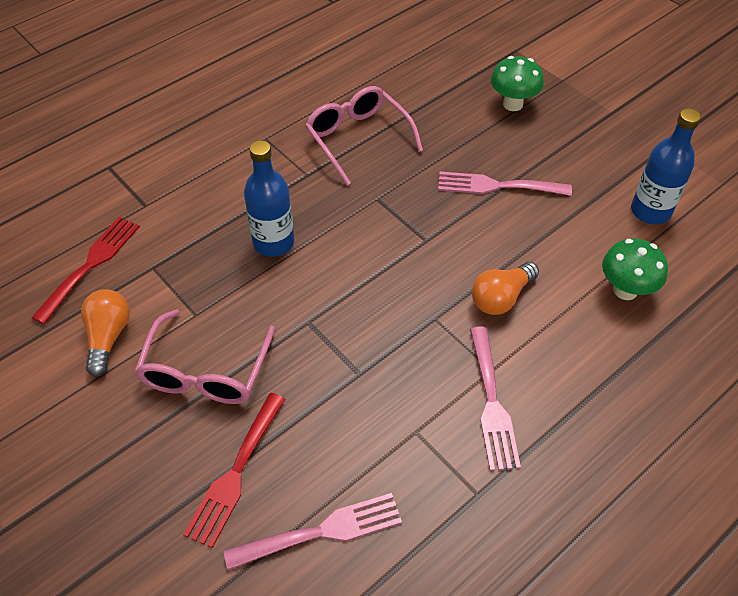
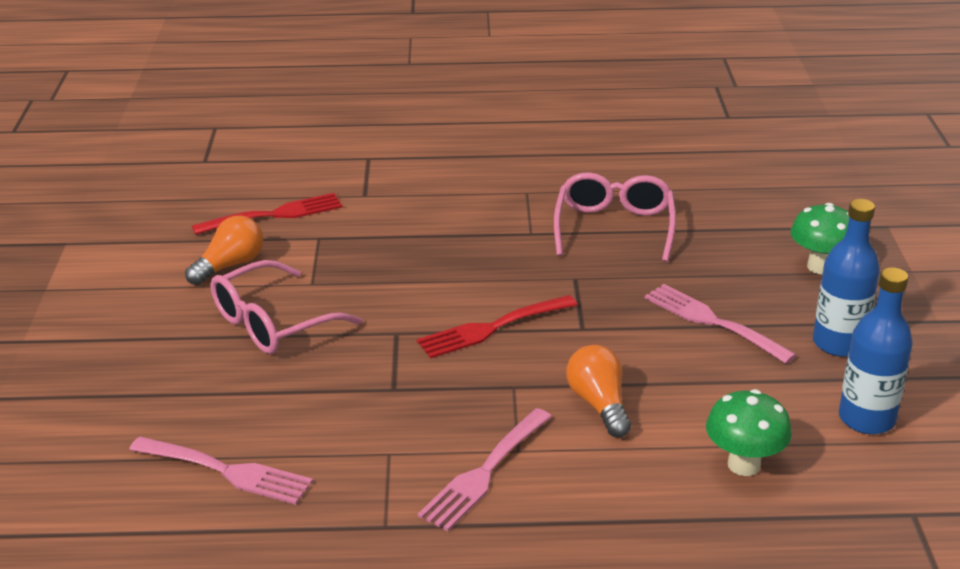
camera: 40 degrees right, 20 degrees down
red fork [183,393,286,548] -> red fork moved to [417,295,577,358]
blue bottle [244,140,294,257] -> blue bottle moved to [813,199,880,357]
orange light bulb [472,262,539,315] -> orange light bulb turned 75 degrees clockwise [566,345,631,437]

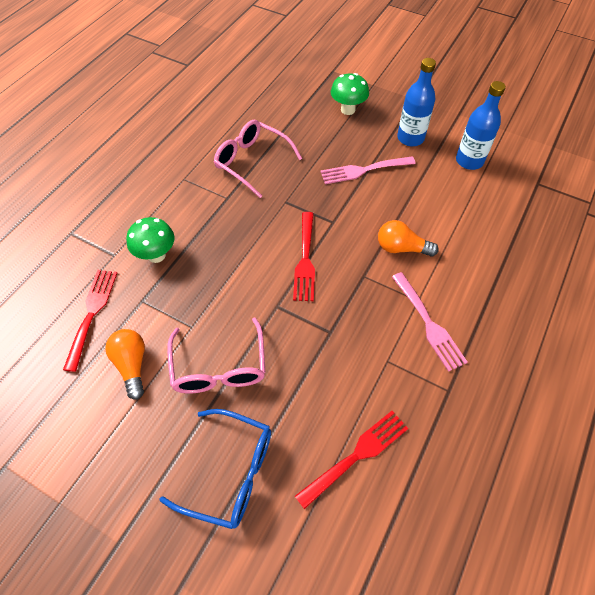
camera: 60 degrees left, 25 degrees up
pink fork [129,437,313,505] -> red fork [295,411,409,509]
green mushroom [706,389,792,476] -> green mushroom moved to [126,217,175,263]
none -> blue glasses [159,409,271,529]

